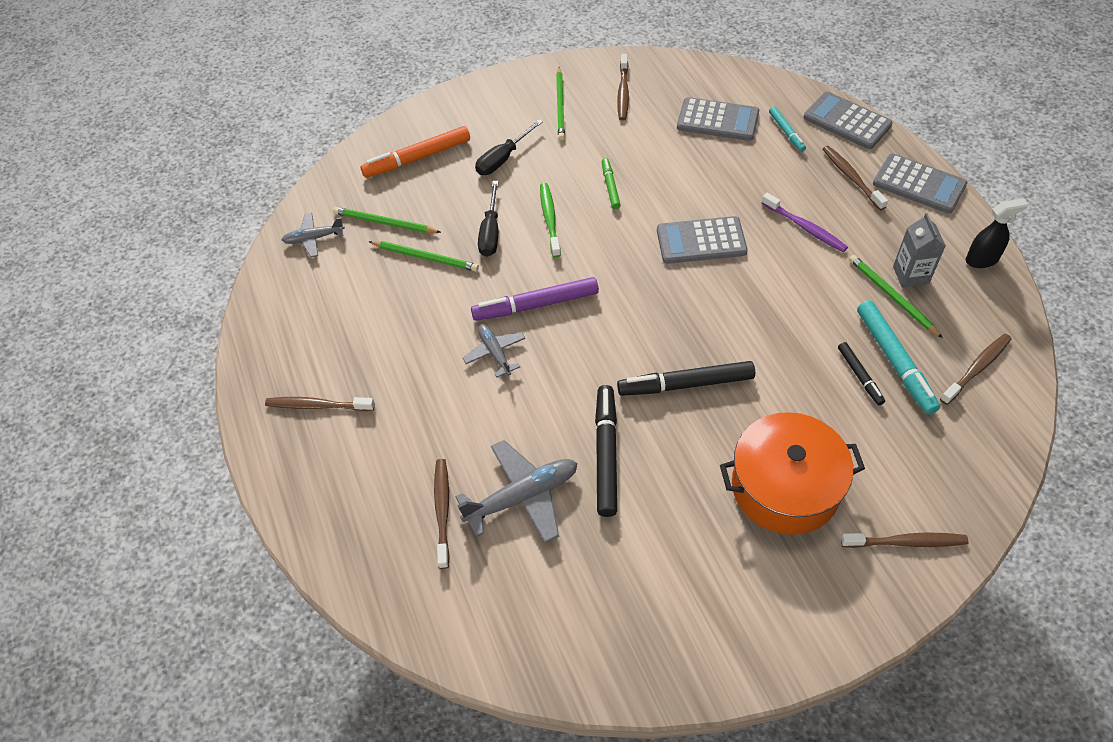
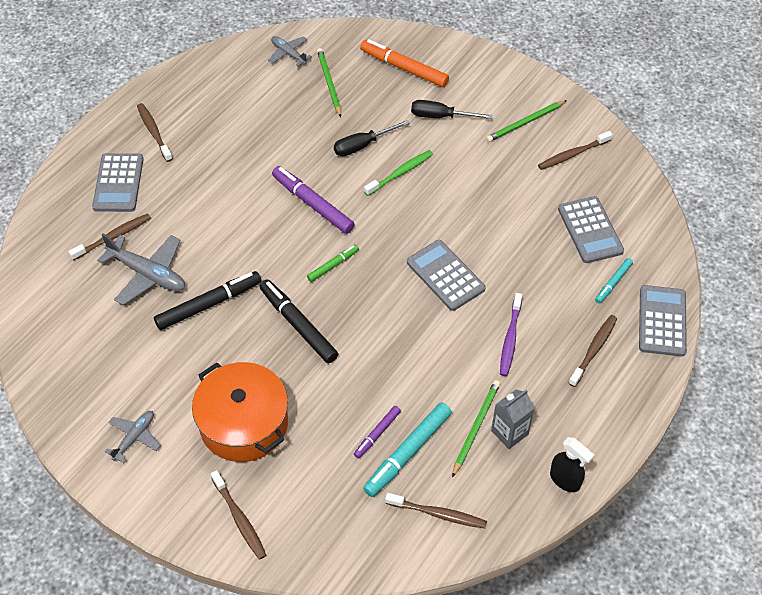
camera: 55 degrees right, 0 degrees up
green pencil [368,241,479,271] -> none
grey plane [463,324,525,378] -> grey plane moved to [105,411,161,463]
green marker [602,158,621,209] -> green marker moved to [307,245,359,282]
black marker [838,342,885,405] -> purple marker [354,406,401,459]
grey calculator [873,154,967,213] -> grey calculator moved to [92,153,144,212]

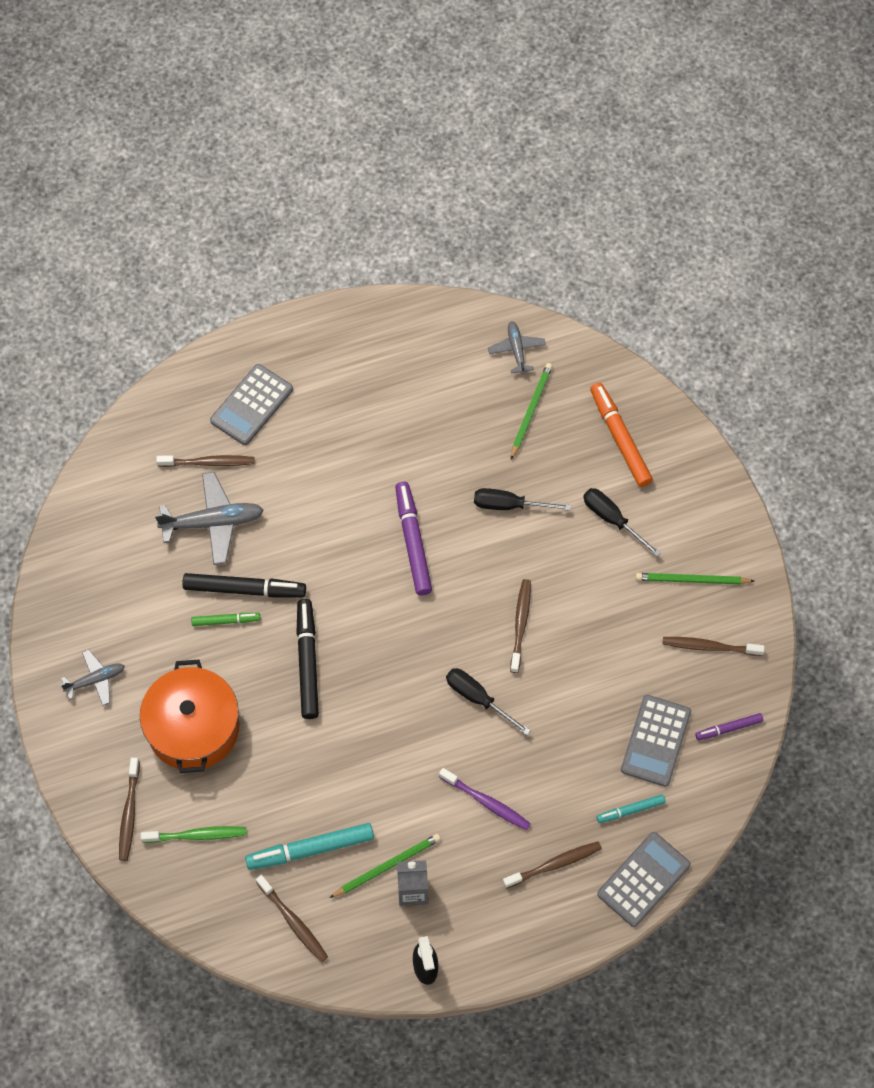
camera: 35 degrees right, 10 degrees up
grey plane [97,234,185,305] -> grey plane turned 75 degrees counterclockwise [155,472,264,565]
brown toothbrush [137,103,173,162] -> brown toothbrush moved to [510,579,531,673]
green marker [307,245,359,282] -> green marker moved to [191,613,260,626]
purple marker [354,406,401,459] -> purple marker moved to [695,713,763,740]
green toothbrush [364,150,433,196] -> green toothbrush moved to [140,826,246,843]
grey calculator [407,240,486,311] -> black screwdriver [446,668,531,735]
purple toothbrush [500,293,522,376] -> purple toothbrush turned 105 degrees counterclockwise [439,768,531,830]

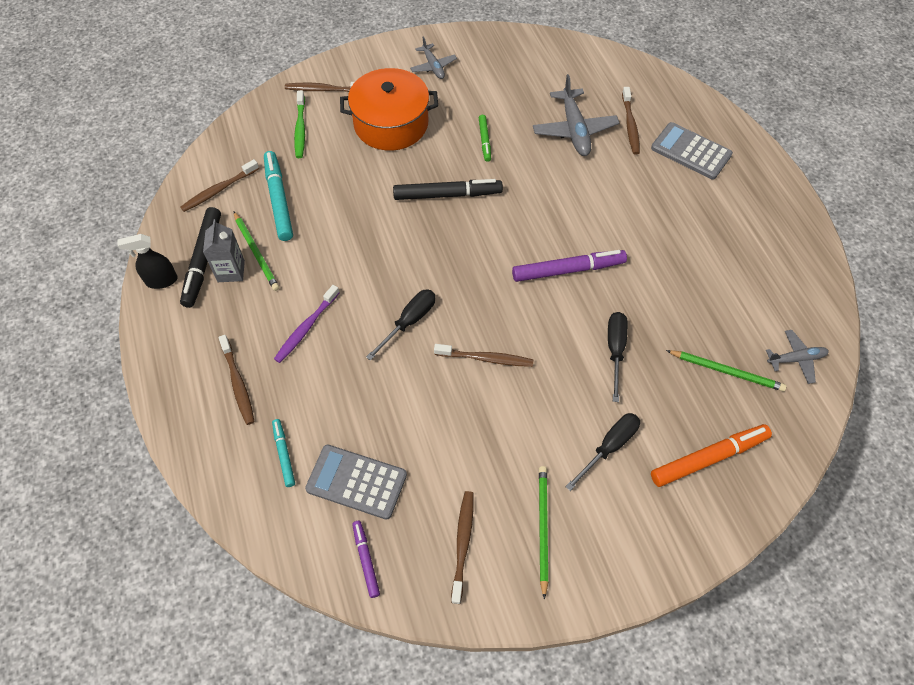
camera: 90 degrees right, 5 degrees down
black marker [182,573,306,597] -> black marker moved to [180,207,221,308]
grey calculator [597,832,691,927] -> none

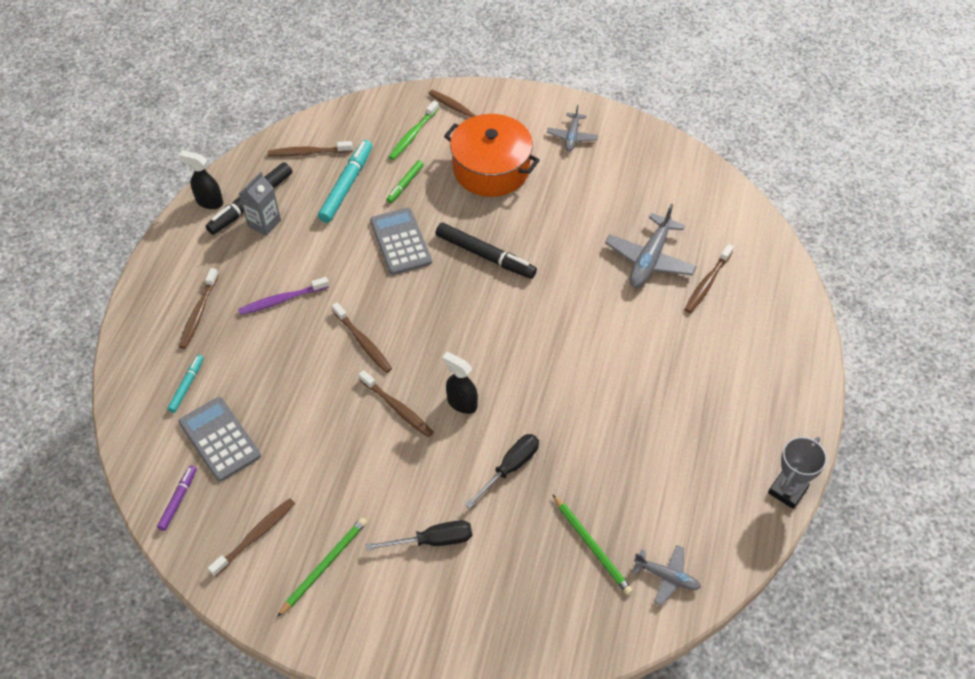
camera: 35 degrees right, 5 degrees down
green pencil [234,212,280,291] -> none
black screwdriver [366,289,436,361] -> brown toothbrush [332,302,392,373]
green marker [479,115,491,162] -> green marker moved to [386,160,424,203]
purple marker [512,250,627,282] -> none
grey calculator [651,122,733,180] -> grey calculator moved to [370,208,432,275]
orange marker [651,424,772,487] -> none
none -> black spray bottle [442,352,478,414]
none -> grey trophy [768,437,827,509]

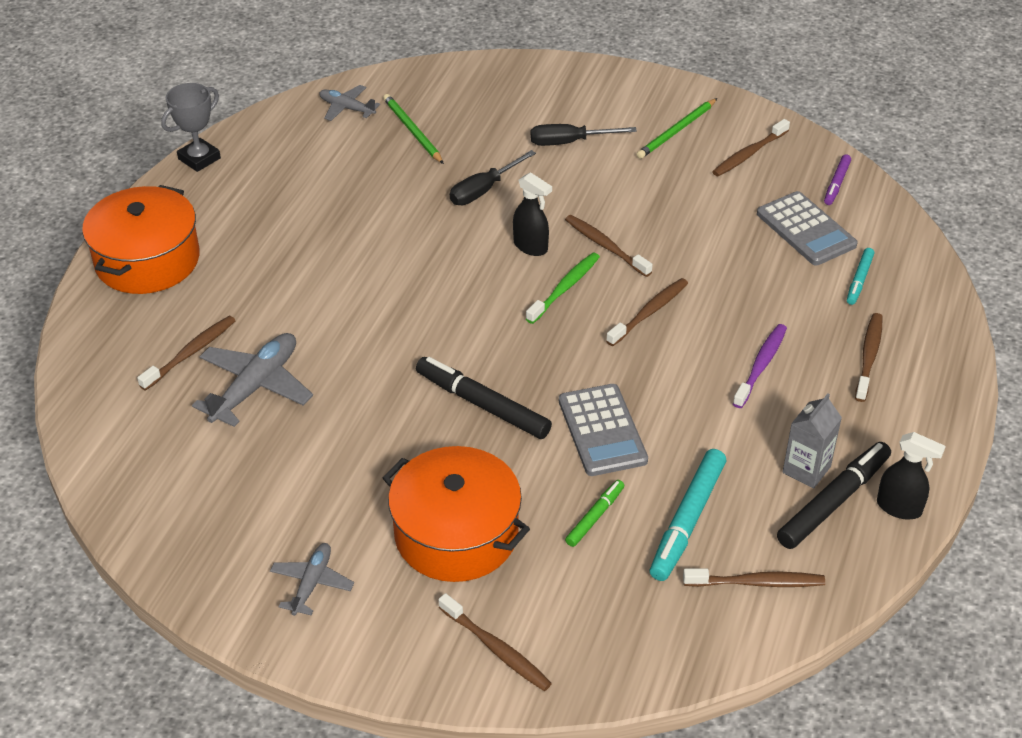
camera: 175 degrees left, 10 degrees down
purple toothbrush [238,277,329,315] -> purple toothbrush turned 45 degrees counterclockwise [733,324,787,408]
brown toothbrush [332,302,392,373] -> brown toothbrush turned 75 degrees clockwise [606,278,688,346]
green toothbrush [389,101,439,160] -> green toothbrush moved to [526,253,600,324]
none -> orange pot [82,185,200,294]

